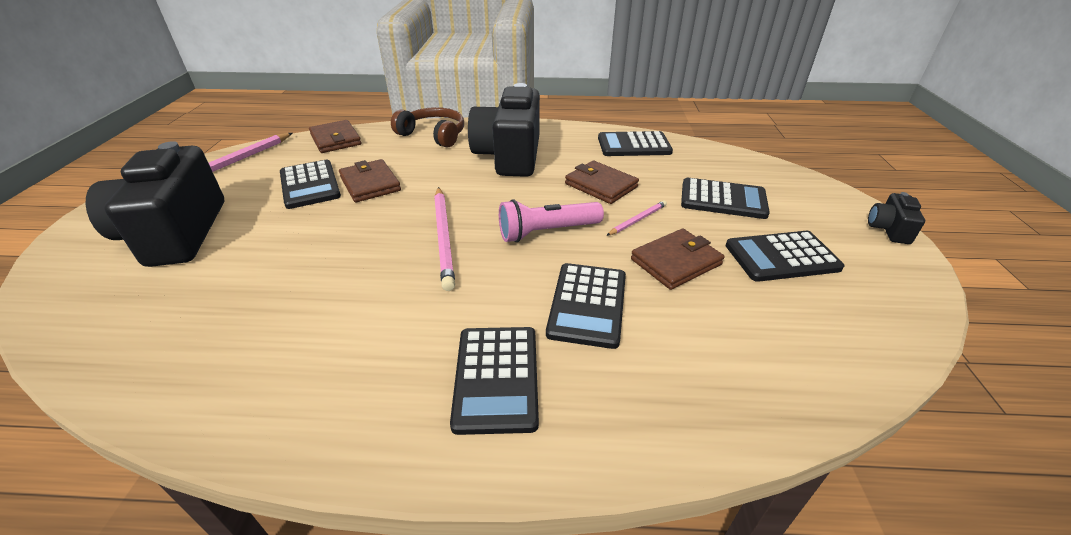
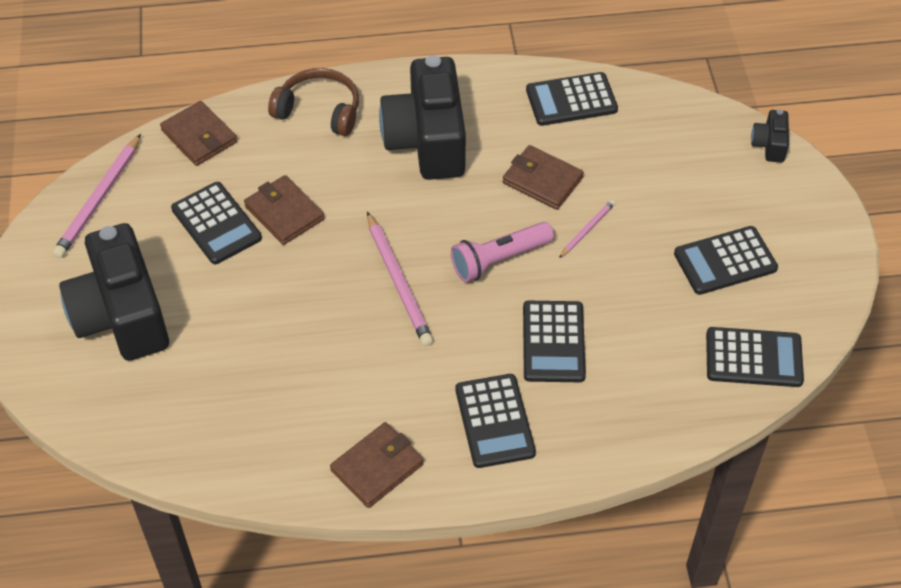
camera: 10 degrees left, 15 degrees up
brown wallet [631,229,725,290] -> brown wallet moved to [330,422,424,508]
black calculator [681,178,770,219] -> black calculator moved to [706,327,804,387]
black camera [868,192,925,244] -> black camera moved to [751,109,789,163]

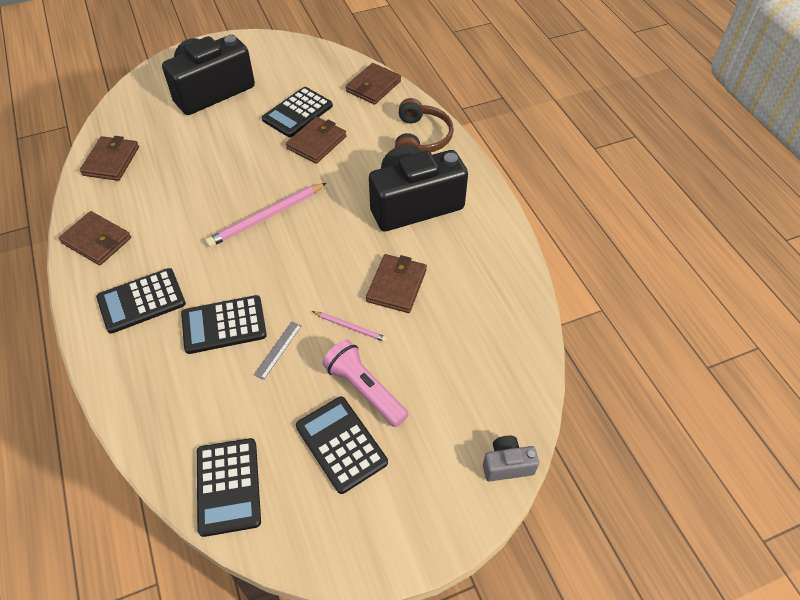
camera: 75 degrees right, 0 degrees up
pink pencil [53,134,141,258] -> none
pink flashlight [451,222,554,282] -> pink flashlight moved to [322,339,409,427]
black calculator [526,72,618,126] -> none
black camera [751,109,789,163] -> grey camera [483,435,539,481]
none -> brown wallet [80,136,139,181]
none -> grey ruler [254,321,301,380]

